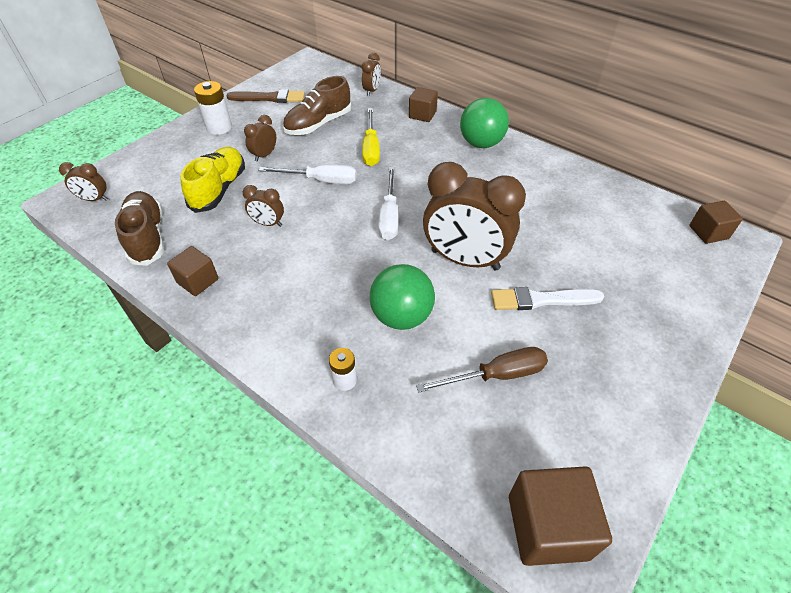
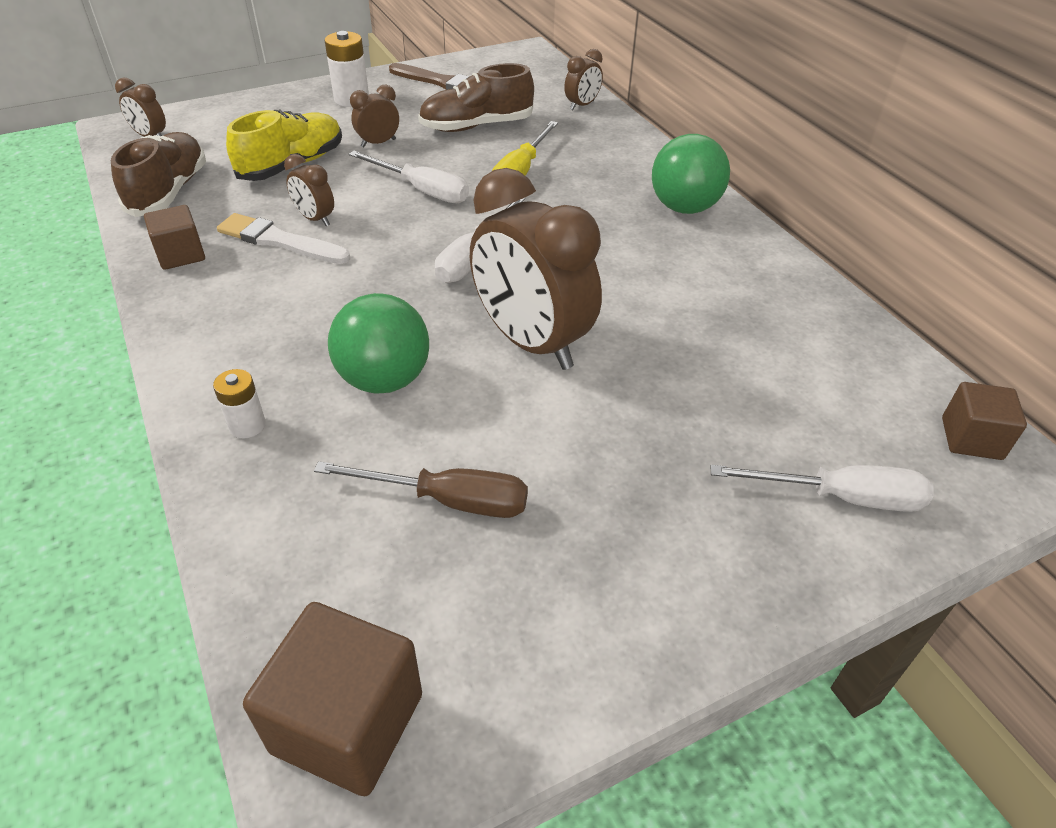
camera: 25 degrees right, 5 degrees down
brown cube [409,87,438,122] -> none
white brush [491,287,604,310] -> white brush moved to [217,213,351,264]
none -> white screwdriver [711,465,934,512]

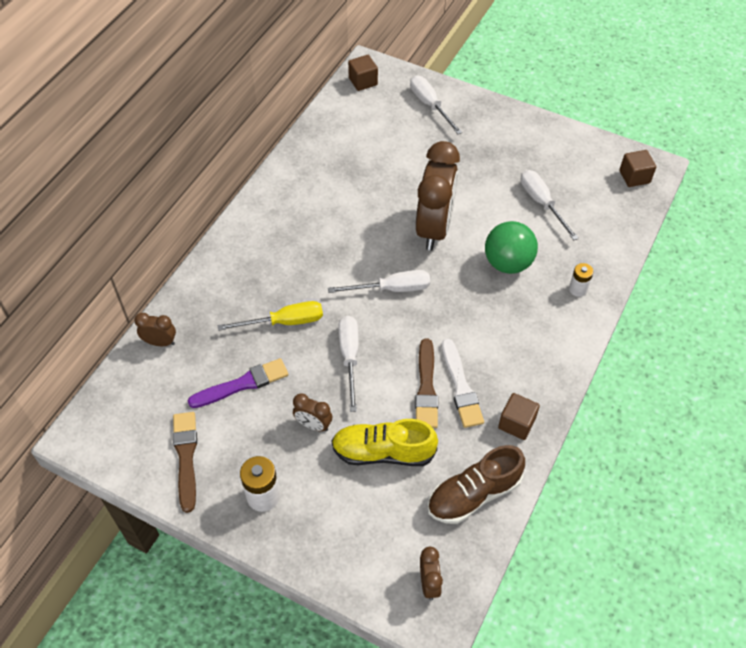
camera: 125 degrees left, 10 degrees up
brown cube [243,602,422,796] -> brown cube [620,150,656,187], size x0.61
brown clock [284,154,334,226] -> brown brush [415,338,438,428]
brown screwdriver [314,461,528,518] -> white screwdriver [521,170,579,240]
brown shoe [418,63,534,132] -> purple brush [188,358,288,408]
green ball [652,134,730,214] -> none

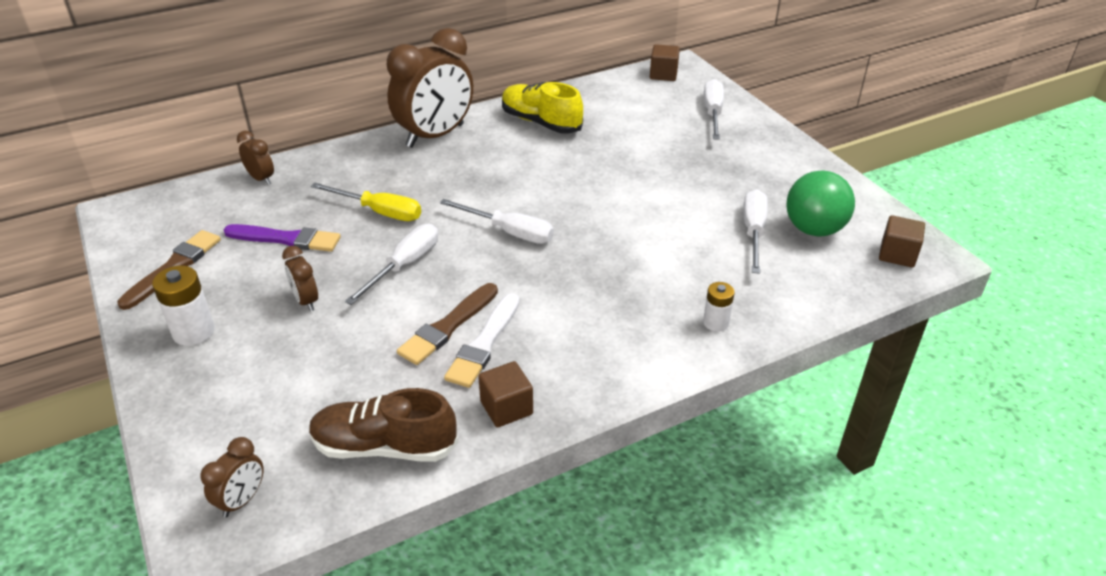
camera: 35 degrees right, 15 degrees down
yellow shoe [332,419,438,466] -> yellow shoe moved to [502,82,583,134]
brown clock [416,141,460,250] -> brown clock moved to [387,28,473,148]
green ball [485,221,538,274] -> green ball moved to [787,170,855,237]

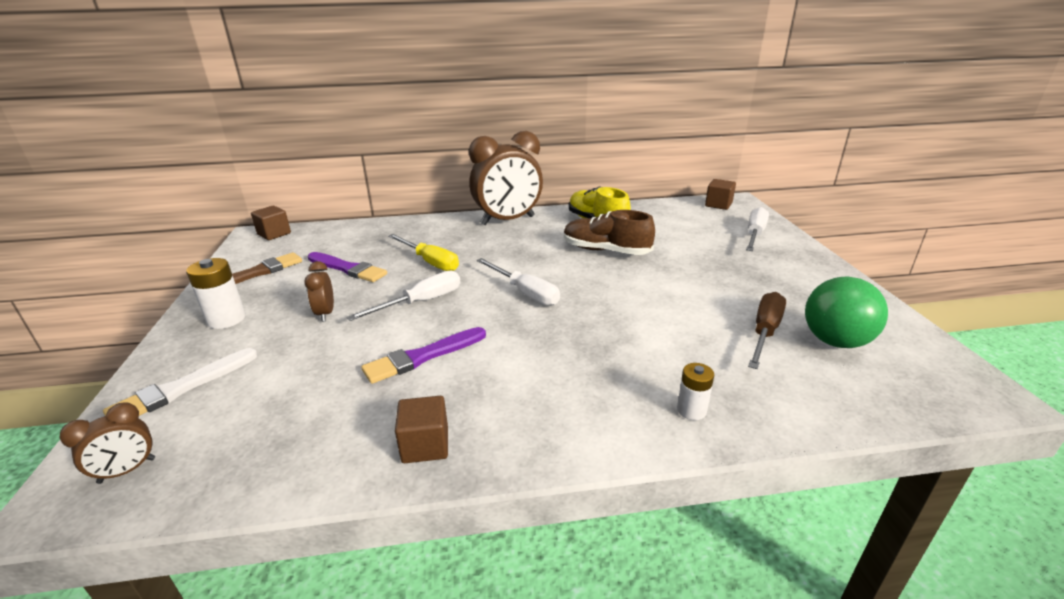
camera: 20 degrees right, 10 degrees down
brown clock [237,131,274,185] -> none
brown shoe [309,388,458,462] -> brown shoe moved to [564,210,655,255]
brown brush [397,283,498,365] -> purple brush [361,327,486,384]
white brush [444,293,520,388] -> white brush moved to [103,348,258,416]
white screwdriver [743,189,768,274] -> brown screwdriver [748,292,786,369]
brown cube [879,215,925,267] -> brown cube moved to [251,206,291,240]

